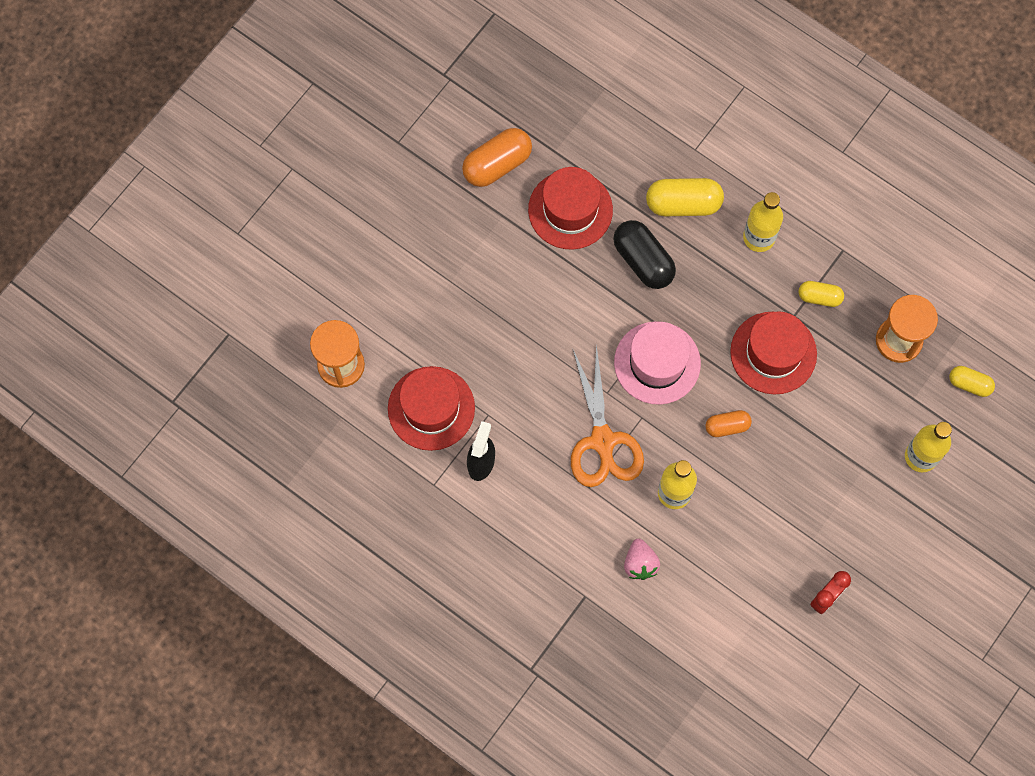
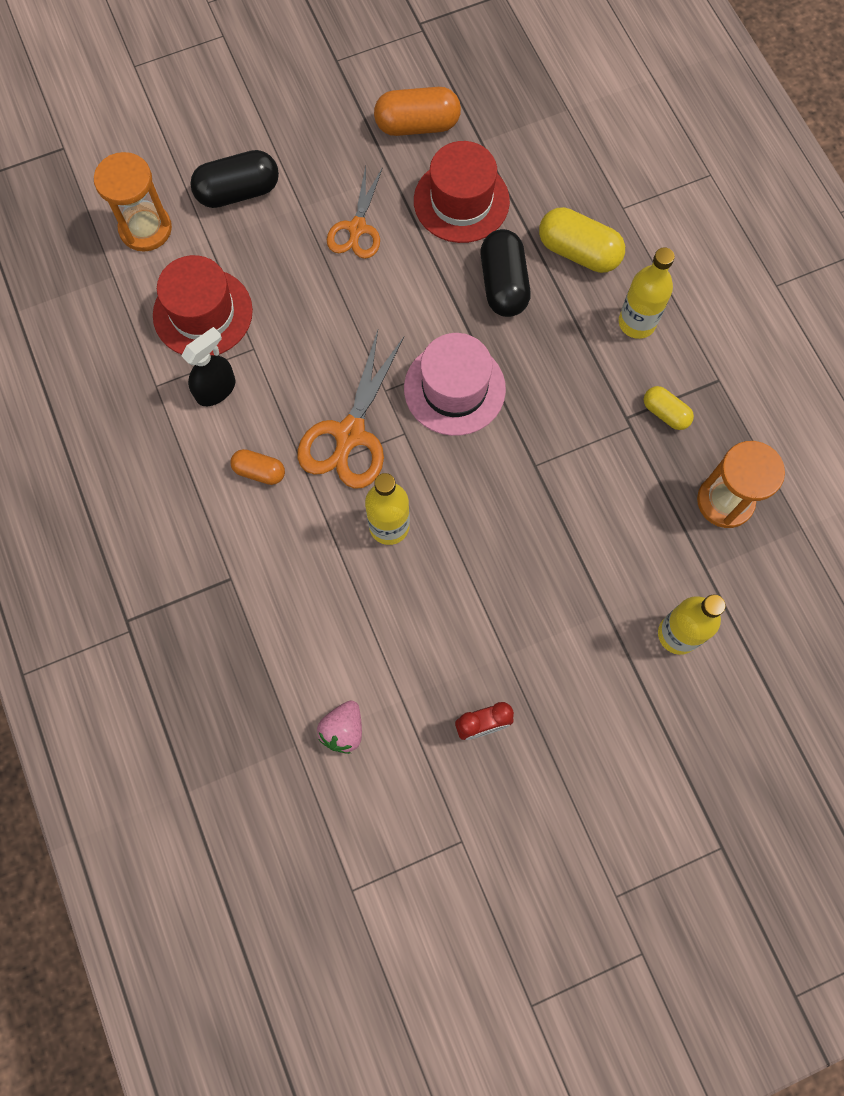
camera: 30 degrees right, 0 degrees up
pink strawberry [624,539,660,580] -> pink strawberry moved to [317,700,362,754]
orange capsule [705,410,752,437] -> orange capsule moved to [230,449,285,485]
red hat [730,311,817,394] -> none
yellow capsule [949,366,995,397] -> none
none -> black capsule [190,150,279,208]
none -> orange scissors [327,166,383,259]

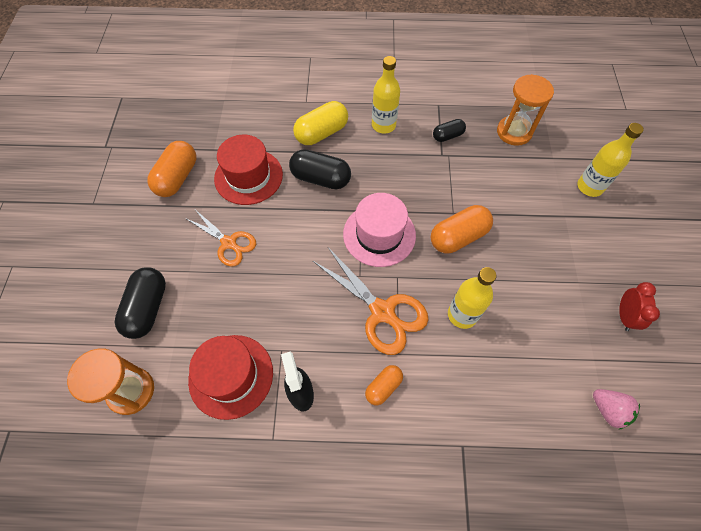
camera: 65 degrees left, 10 degrees down
yellow capsule [644,386,694,430] -> black capsule [433,119,466,142]
none -> orange capsule [430,205,493,253]

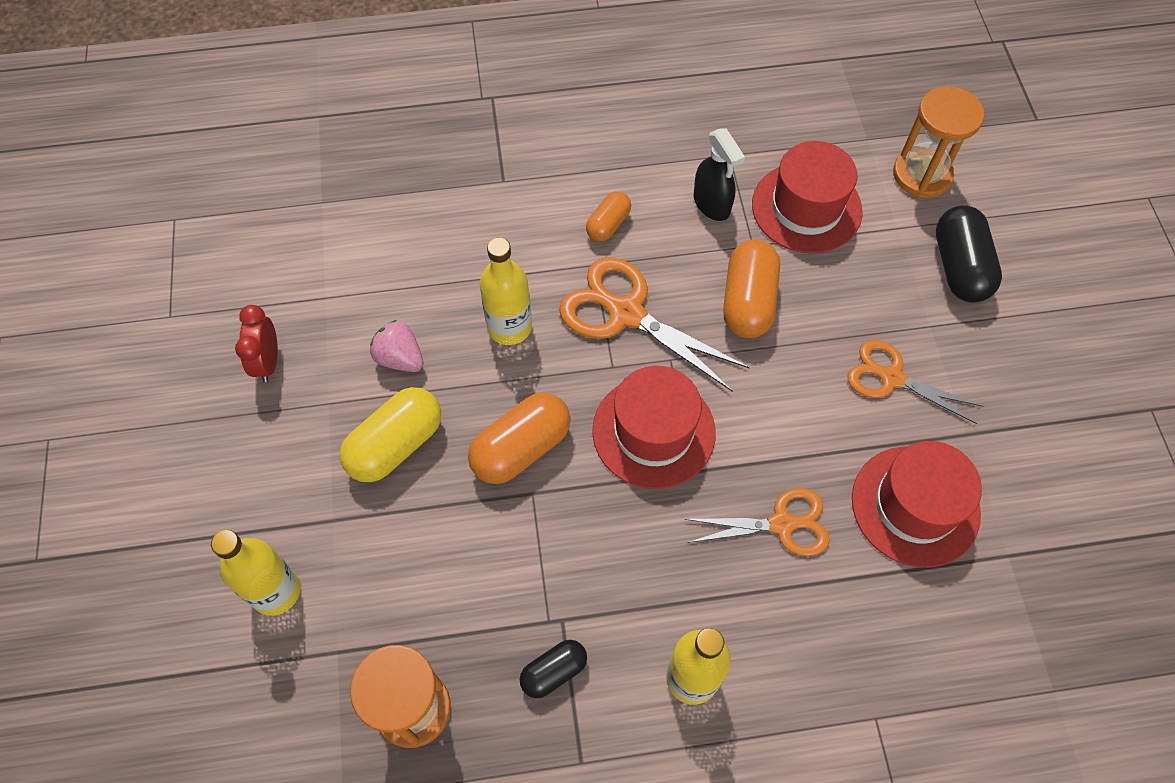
camera: 170 degrees right, 0 degrees up
orange capsule [147,141,196,197] -> orange capsule moved to [723,239,780,338]
black capsule [289,149,351,189] -> orange scissors [684,488,830,556]
yellow capsule [293,101,348,145] -> yellow capsule moved to [340,387,441,482]
pink hat [343,193,416,267] -> red hat [592,366,716,489]
pink strawberry [593,389,640,430] -> pink strawberry moved to [370,320,424,372]

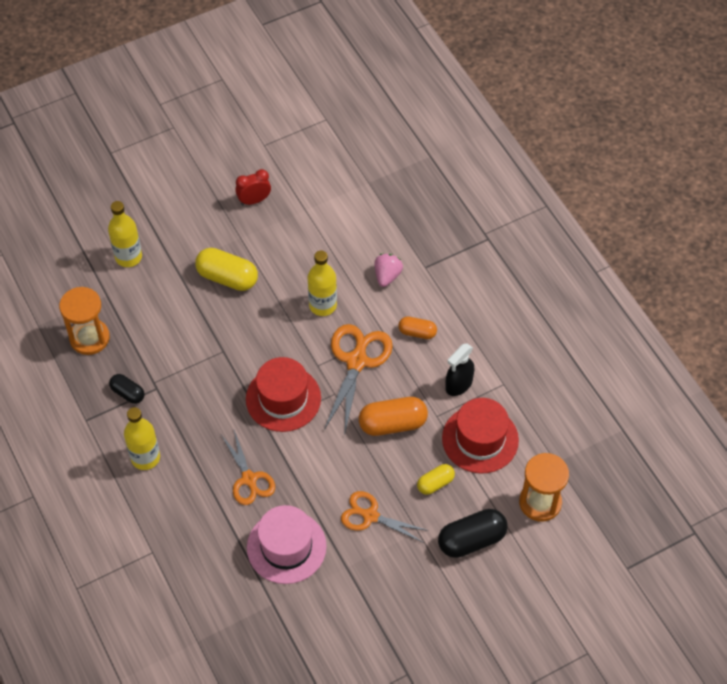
camera: 70 degrees right, 5 degrees down
pink strawberry [370,320,424,372] -> pink strawberry moved to [374,254,403,287]
orange capsule [468,392,571,484] -> none
orange scissors [847,340,984,424] -> orange scissors turned 75 degrees counterclockwise [341,491,429,542]
red hat [852,441,982,568] -> pink hat [247,505,327,584]
none -> yellow capsule [417,464,455,495]

